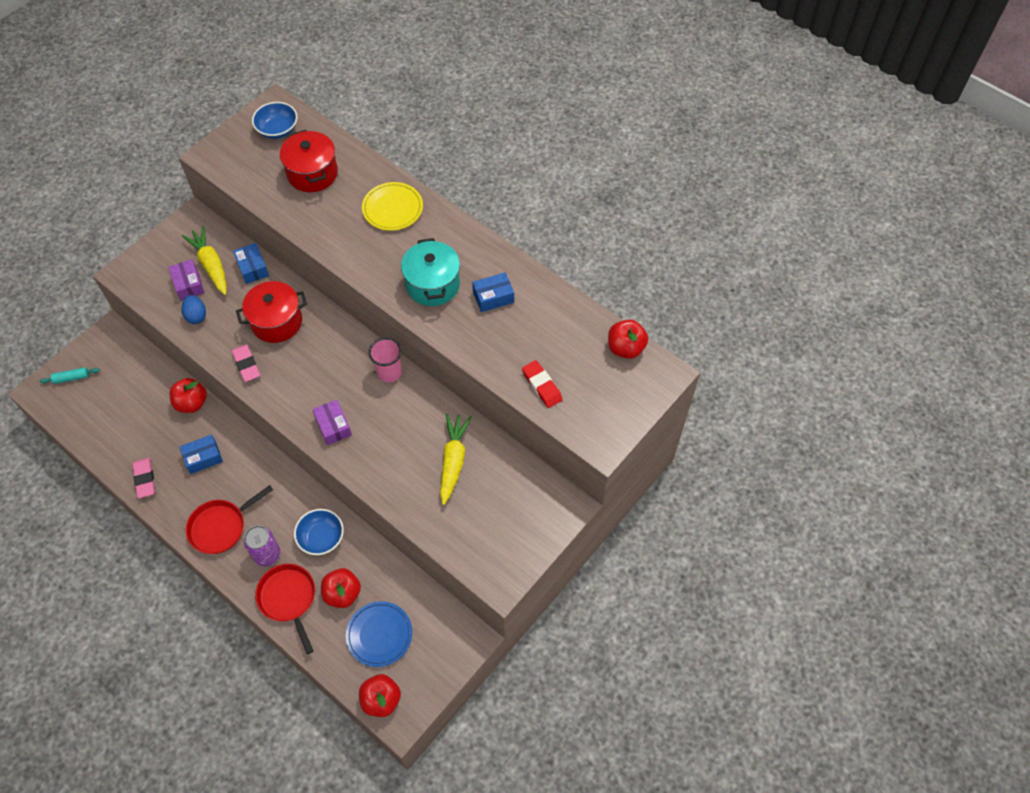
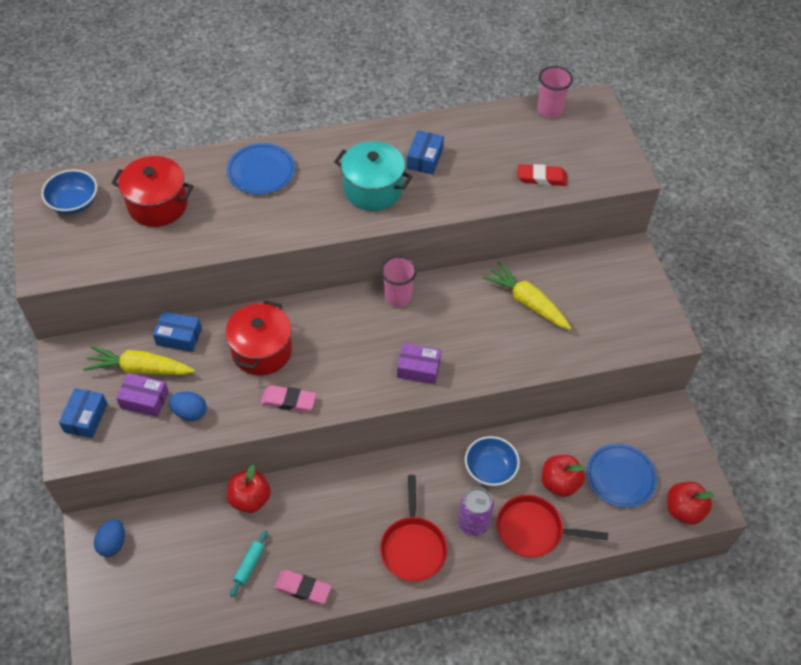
camera: 55 degrees left, 5 degrees down
turquoise rolling pin [40,367,100,384] -> turquoise rolling pin moved to [230,530,268,597]
blue box [180,434,223,474] -> blue box moved to [59,388,107,438]
yellow plate [362,182,423,231] -> blue plate [227,143,295,194]
red apple [608,320,648,359] -> pink cup [537,66,573,118]
none -> blue egg [94,519,125,557]

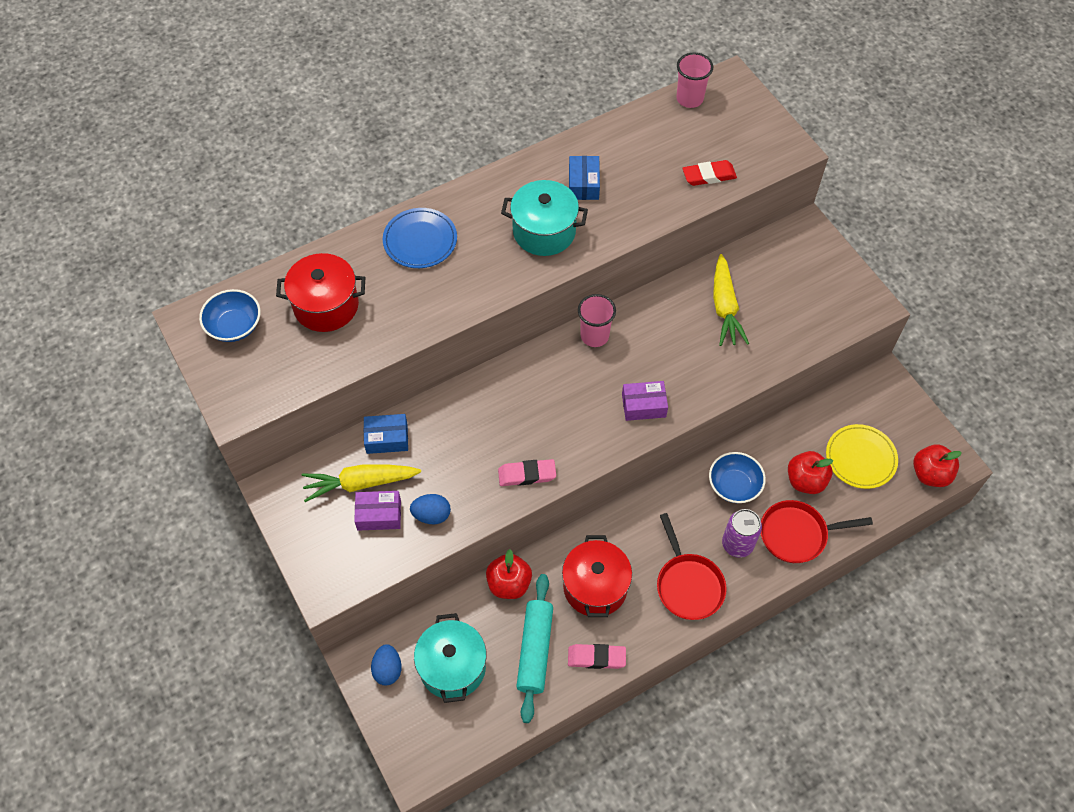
camera: 15 degrees left, 5 degrees up
blue box [59,388,107,438] -> none
red pot [225,300,292,375] -> red pot moved to [562,535,632,617]
turquoise rolling pin [230,530,268,597] -> turquoise rolling pin [516,574,553,723], size x1.96
yellow carrot [482,261,571,330] -> yellow carrot turned 120 degrees counterclockwise [713,254,749,346]
blue plate [586,444,657,508] -> yellow plate [826,424,898,489]
none -> turquoise pot [414,613,486,703]

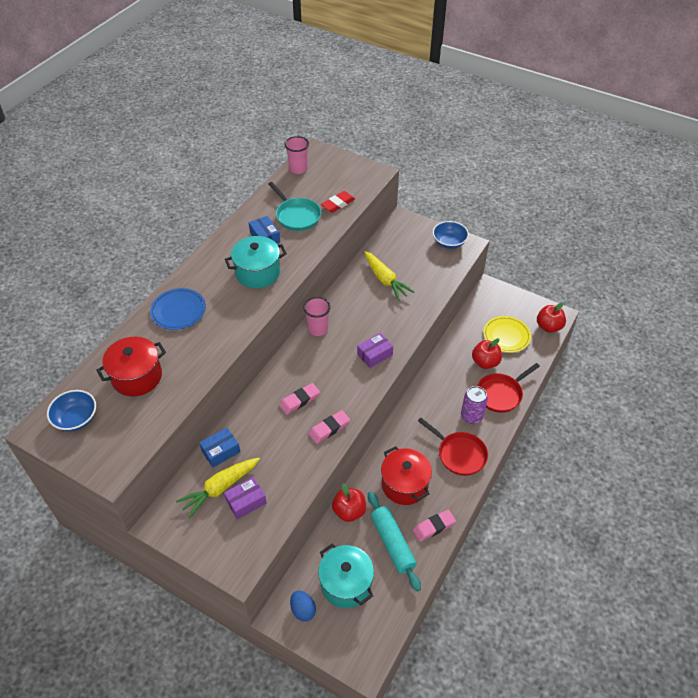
camera: 30 degrees left, 10 degrees down
blue egg [410,494,451,524] -> none
blue bowl [709,452,766,503] -> blue bowl moved to [433,221,469,249]
none -> turquoise pan [268,182,321,231]
none -> pink eraser [279,383,320,415]

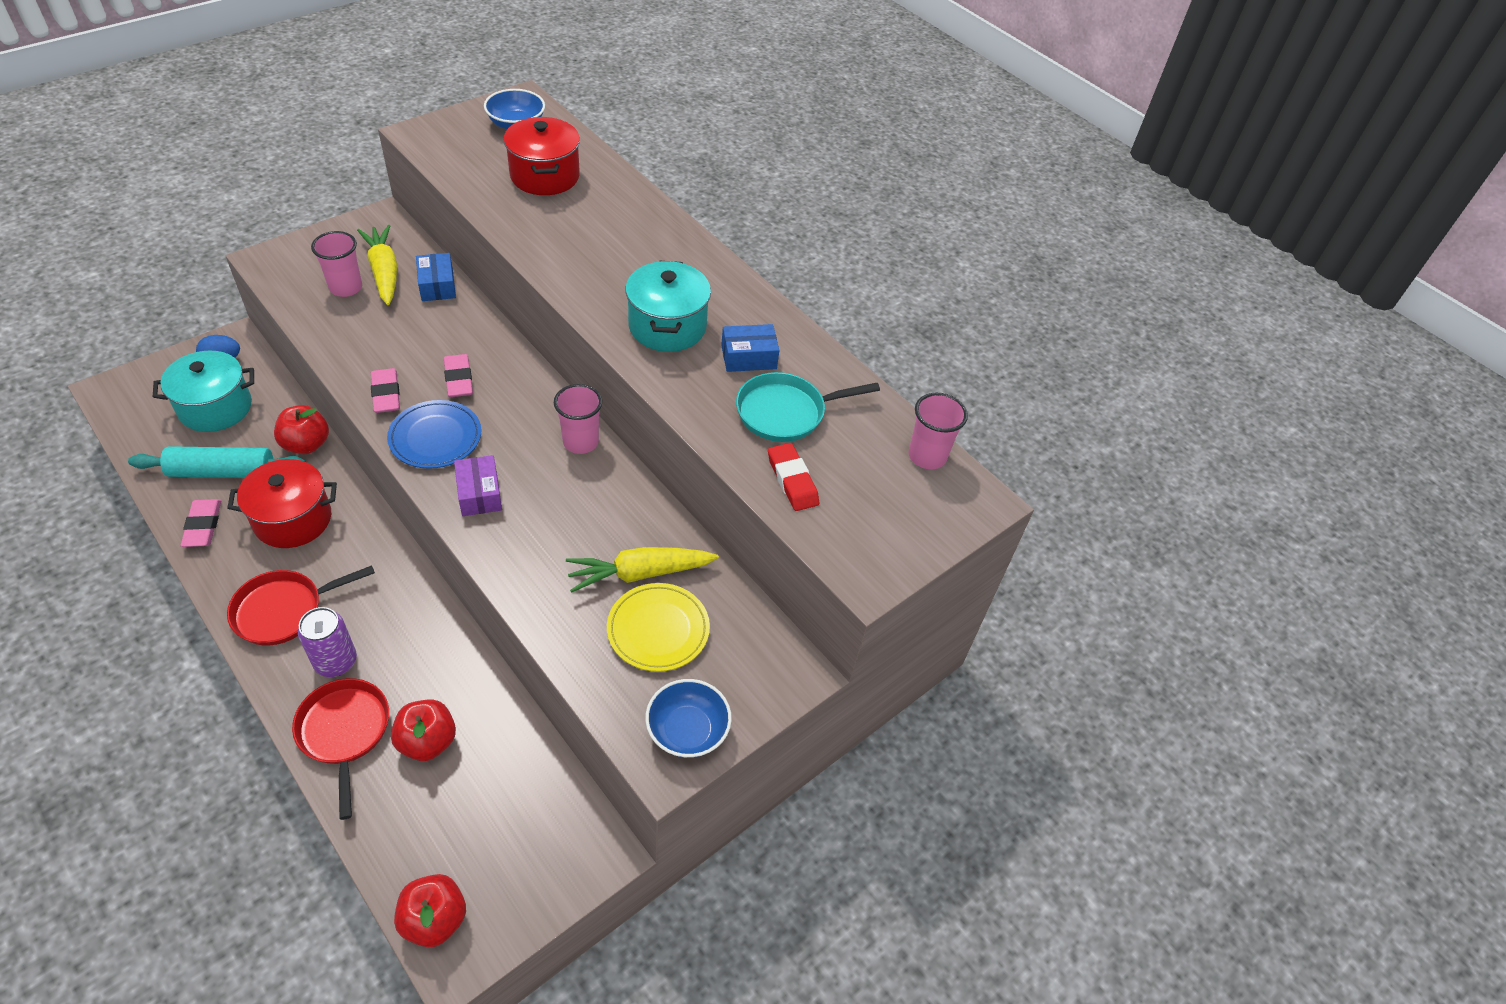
camera: 105 degrees right, 0 degrees up
blue plate [150,288,206,330] -> blue plate moved to [387,400,481,469]
purple box [224,477,267,519] -> pink cup [311,231,362,297]
yellow plate [483,316,531,353] -> yellow plate moved to [607,583,710,672]

